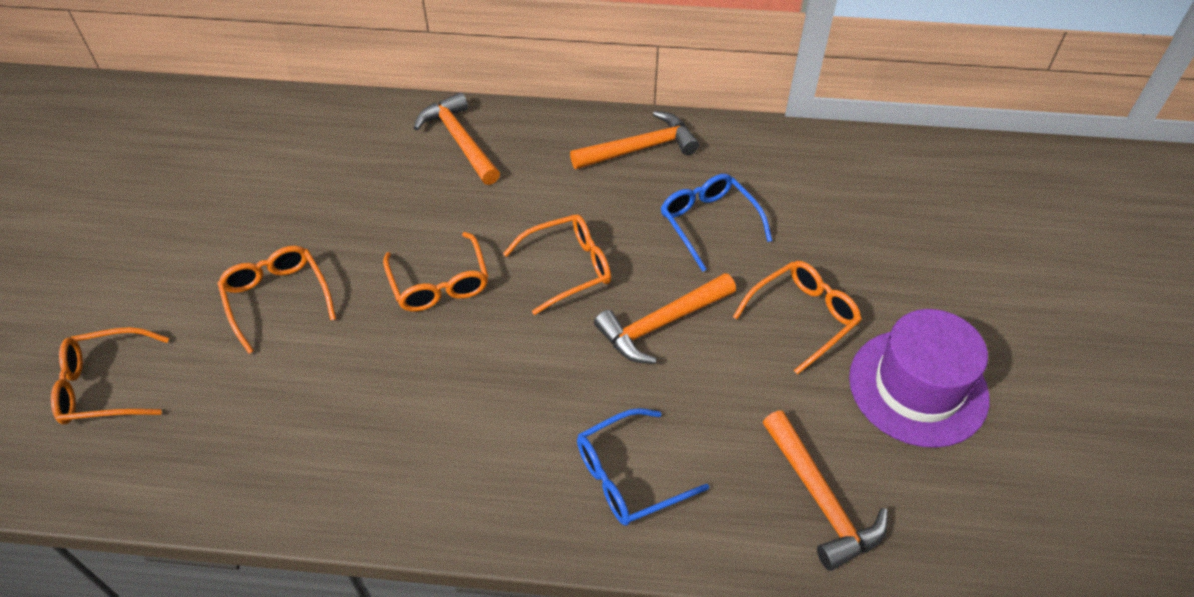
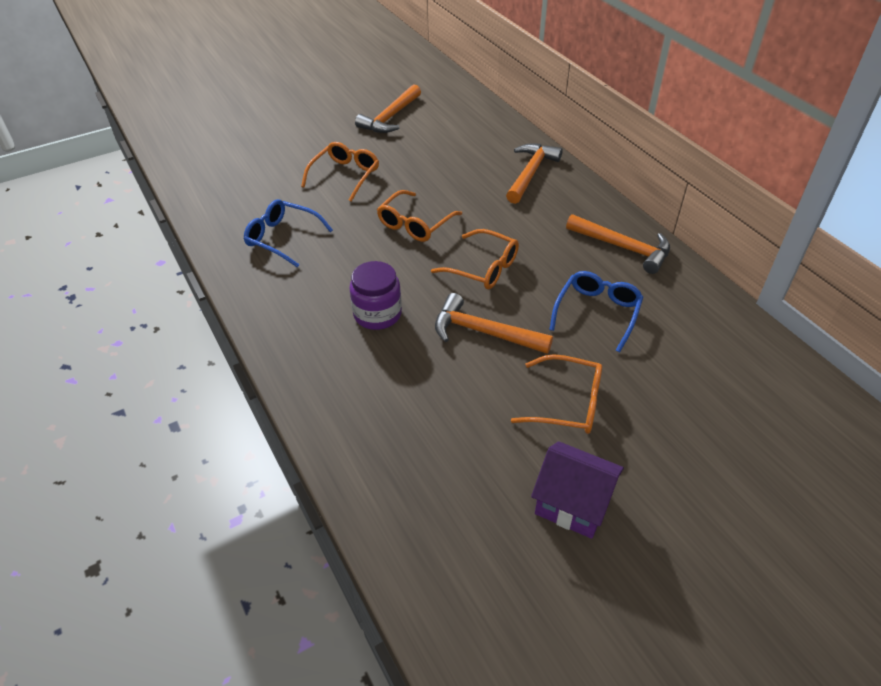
camera: 55 degrees right, 5 degrees down
orange glasses [51,327,169,424] -> none
blue glasses [577,408,709,526] -> blue glasses moved to [244,199,333,267]
orange hammer [763,410,888,571] -> orange hammer moved to [355,84,421,133]
purple hat [849,309,989,448] -> purple house [531,441,624,539]
none -> purple jar [349,261,402,330]

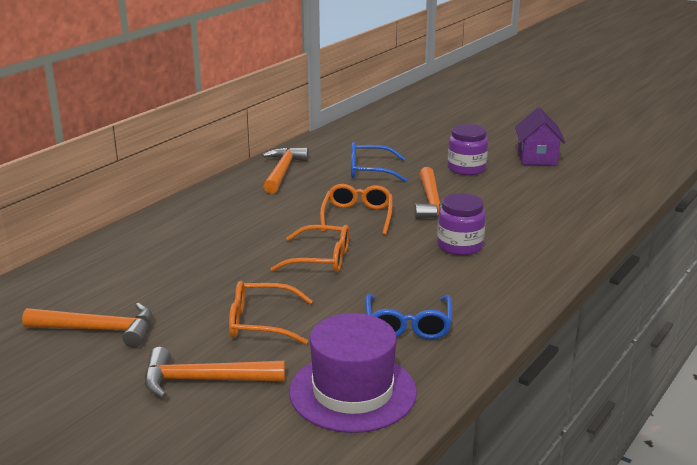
camera: 115 degrees left, 20 degrees down
orange hammer [506,143,562,204] -> orange hammer moved to [145,347,285,399]
orange glasses [511,354,602,434] -> purple jar [448,124,488,175]
none -> purple hat [289,313,417,433]

